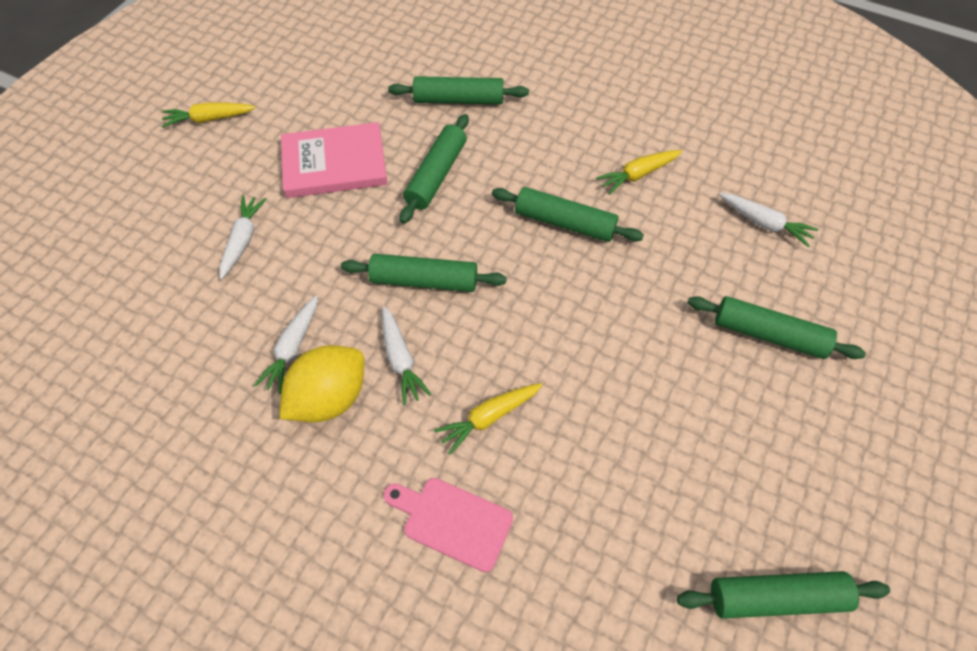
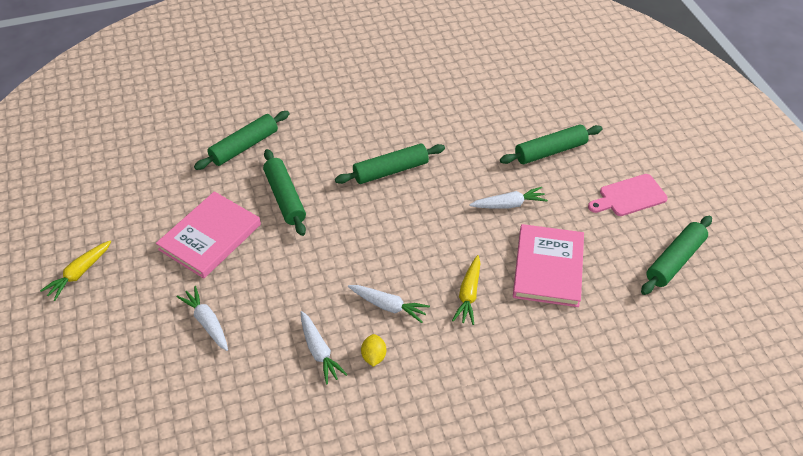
camera: 45 degrees left, 10 degrees down
yellow lemon [280,345,364,422] -> yellow lemon [361,334,386,367], size x0.48
green rolling pin [341,254,507,292] -> none
pink cutting board [384,478,513,572] -> pink cutting board moved to [588,174,668,216]
yellow carrot [596,150,682,195] -> none
white carrot [719,193,818,247] -> white carrot moved to [469,187,548,209]
none -> pink book [513,224,584,307]

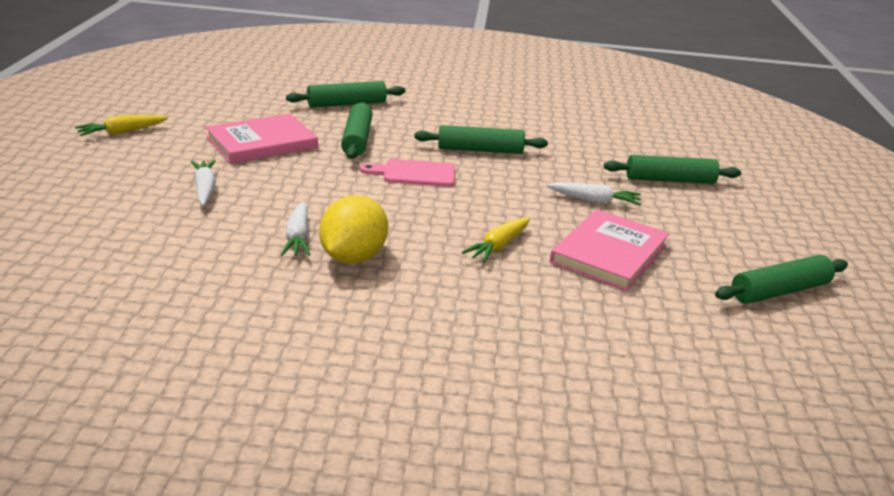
camera: 20 degrees right, 20 degrees down
white carrot [348,285,430,323] -> none
yellow lemon [361,334,386,367] -> yellow lemon [319,195,388,264], size x2.09
pink cutting board [588,174,668,216] -> pink cutting board moved to [360,159,455,187]

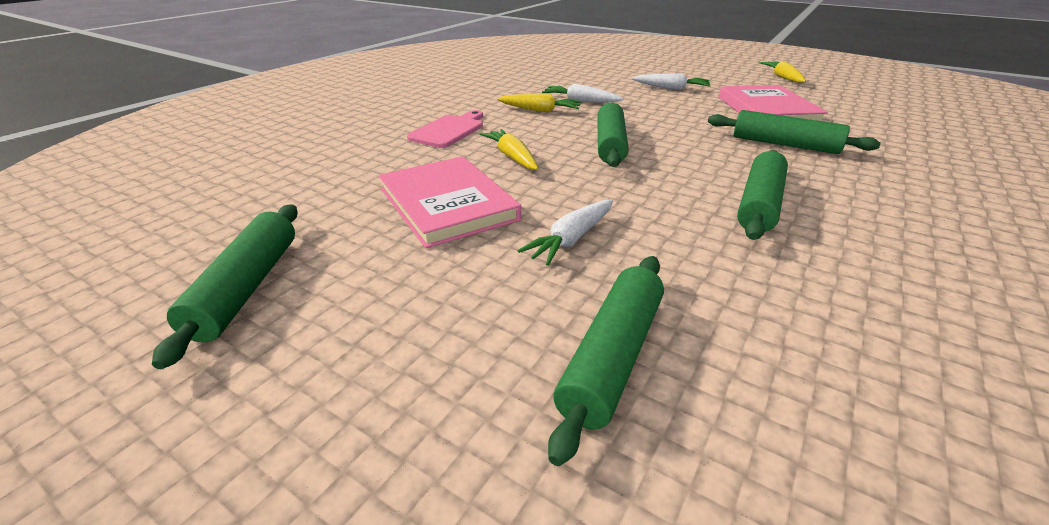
camera: 120 degrees right, 5 degrees up
green rolling pin [286,81,406,108] -> green rolling pin moved to [597,103,628,167]
yellow lemon [319,195,388,264] -> yellow carrot [497,94,582,112]
pink cutting board [360,159,455,187] -> pink cutting board moved to [407,110,483,148]

